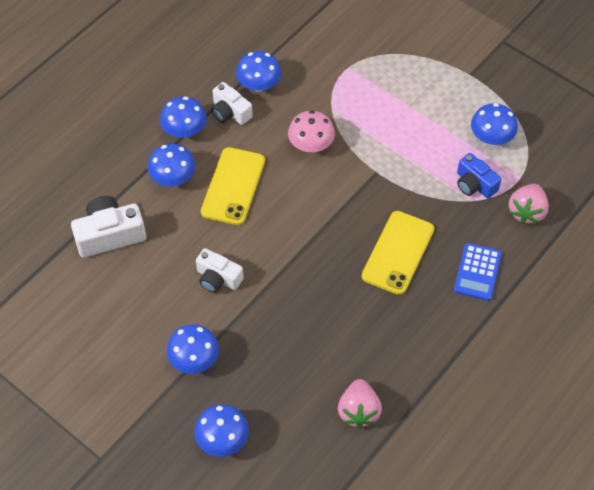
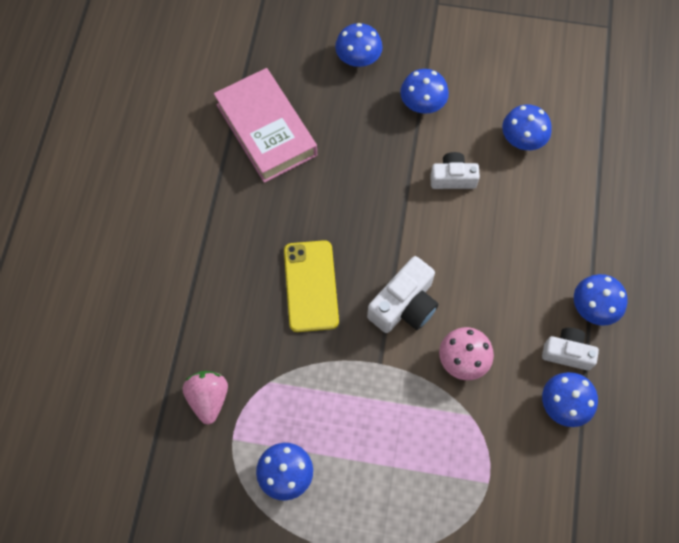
camera: 150 degrees right, 10 degrees up
white camera [71,196,146,258] -> white camera moved to [367,256,438,333]
blue mushroom [148,144,196,186] -> blue mushroom moved to [502,104,552,150]
yellow phone [201,147,265,225] -> none
pink strawberry [338,379,382,428] -> pink book [214,68,317,183]
blue calculator [454,243,502,301] -> none
blue camera [457,153,501,198] -> none

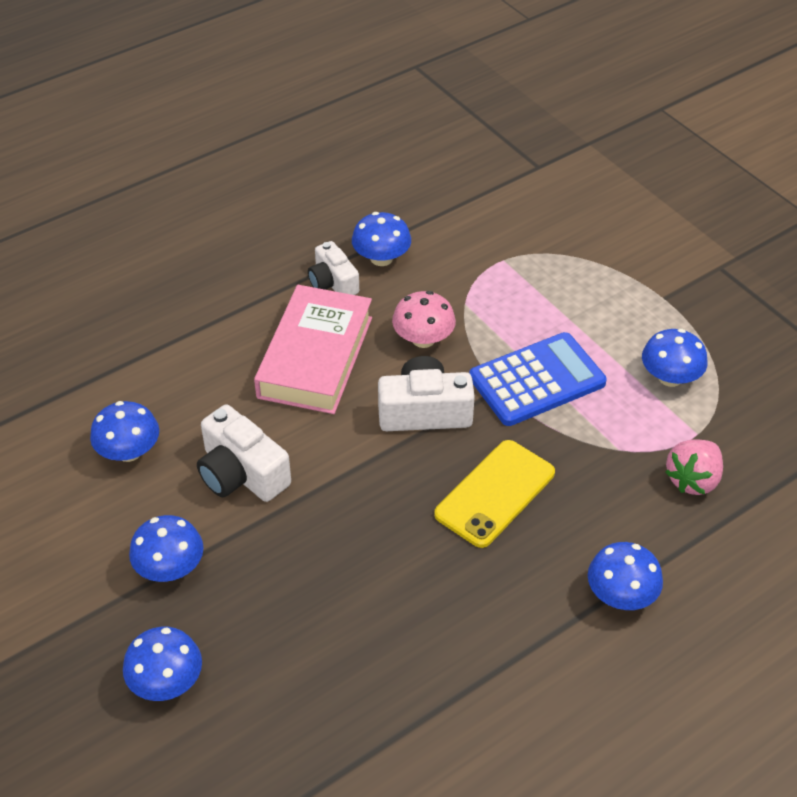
camera: 135 degrees left, 20 degrees down
pink book [214,68,317,183] -> pink book moved to [254,285,372,414]
white camera [430,152,480,189] -> white camera [197,405,291,502], size x1.50
blue mushroom [574,274,628,326] -> blue mushroom moved to [588,542,663,610]
none -> blue calculator [469,332,607,426]

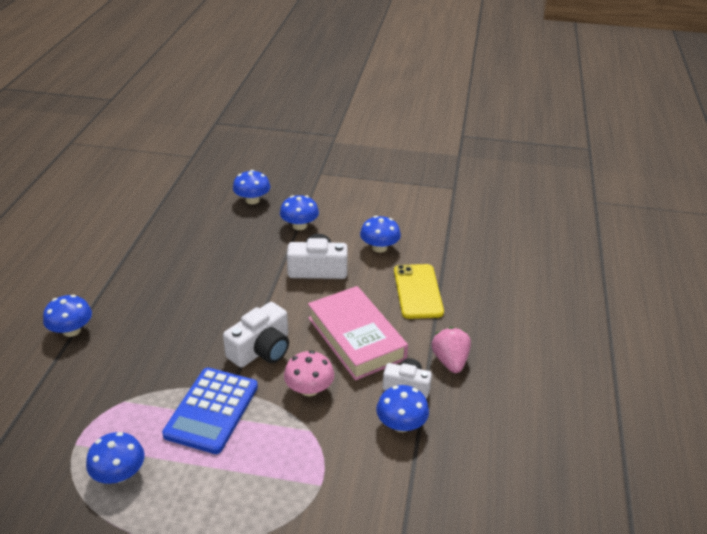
camera: 135 degrees right, 10 degrees down
yellow phone [434,440,555,548] -> yellow phone moved to [394,264,444,319]
pink strawberry [665,439,723,495] -> pink strawberry moved to [431,327,471,373]

